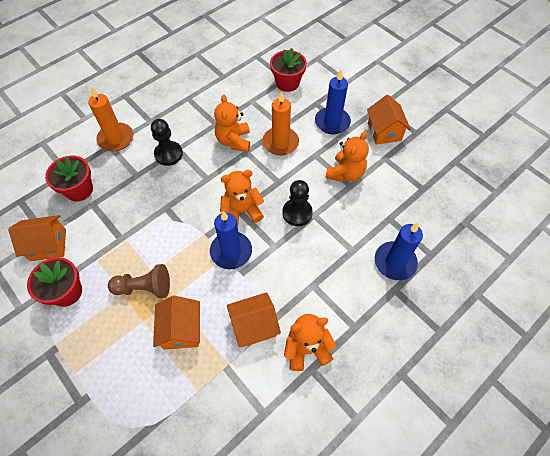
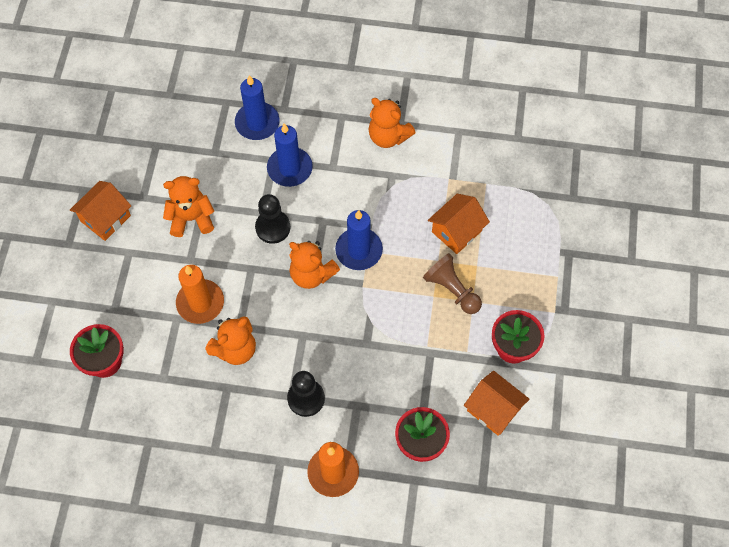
camera: 130 degrees left, 5 degrees up
orange house [227,292,281,347] -> none
blue candle [315,70,351,135] -> blue candle moved to [267,123,313,187]

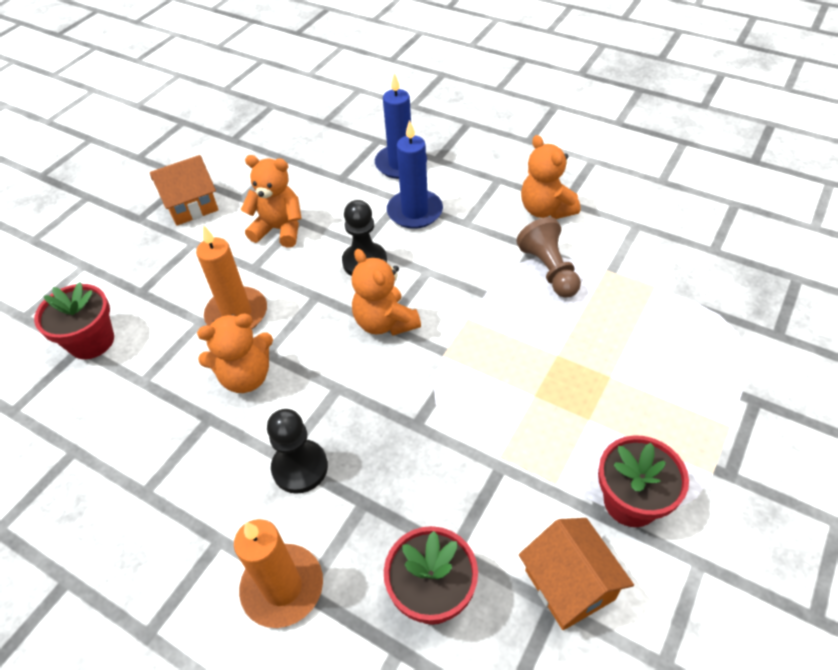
camera: 25 degrees right, 15 degrees down
blue candle [335,210,383,270] -> none
brown pawn [423,253,482,314] -> brown pawn moved to [516,217,581,298]
orange house [428,194,490,254] -> none

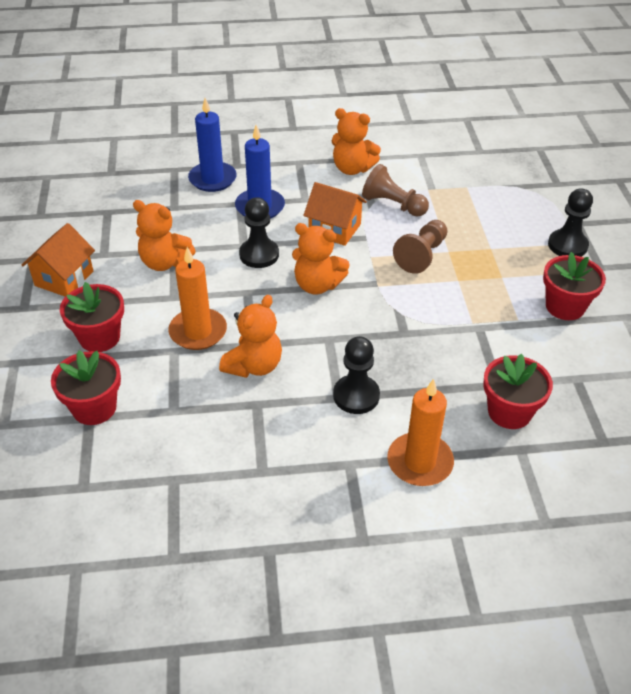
camera: 40 degrees left, 5 degrees down
orange teddy bear [241,155,302,248] -> orange teddy bear turned 135 degrees counterclockwise [133,200,196,271]
orange house [519,518,634,630] -> orange house moved to [303,182,367,246]
none -> red flower pot [60,282,124,352]
none -> brown pawn [393,220,447,274]
none -> black pawn [548,188,593,257]

